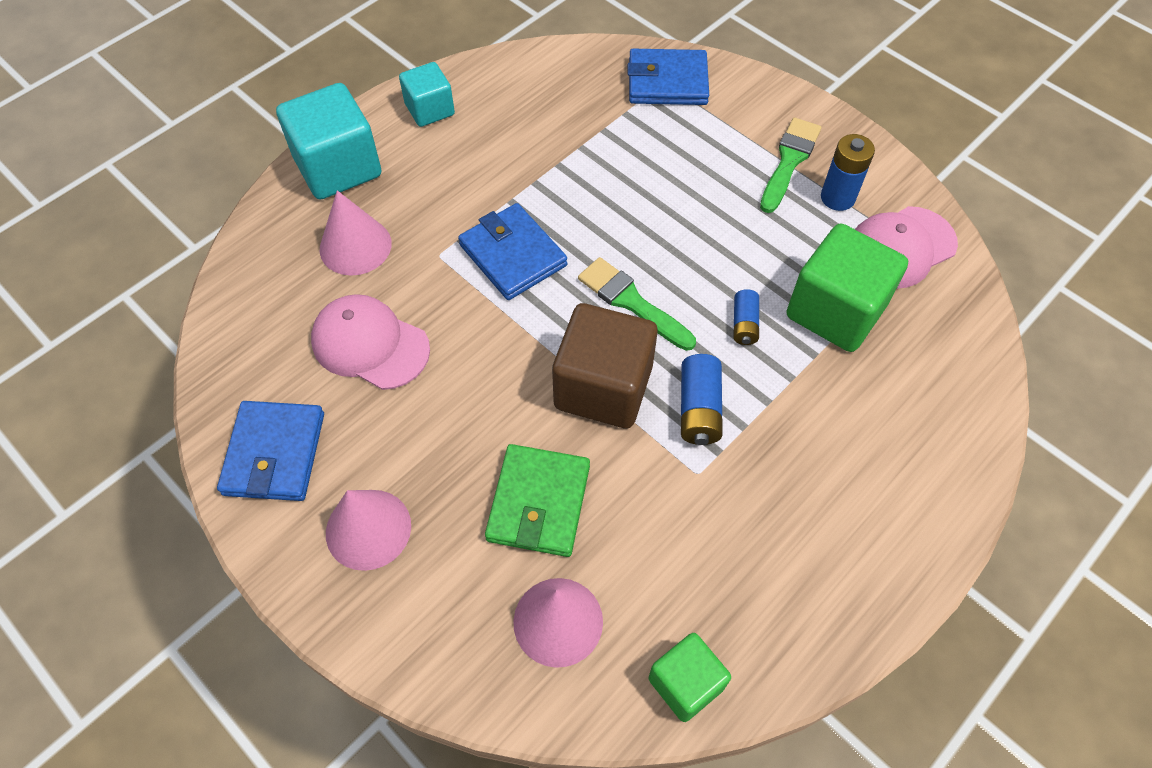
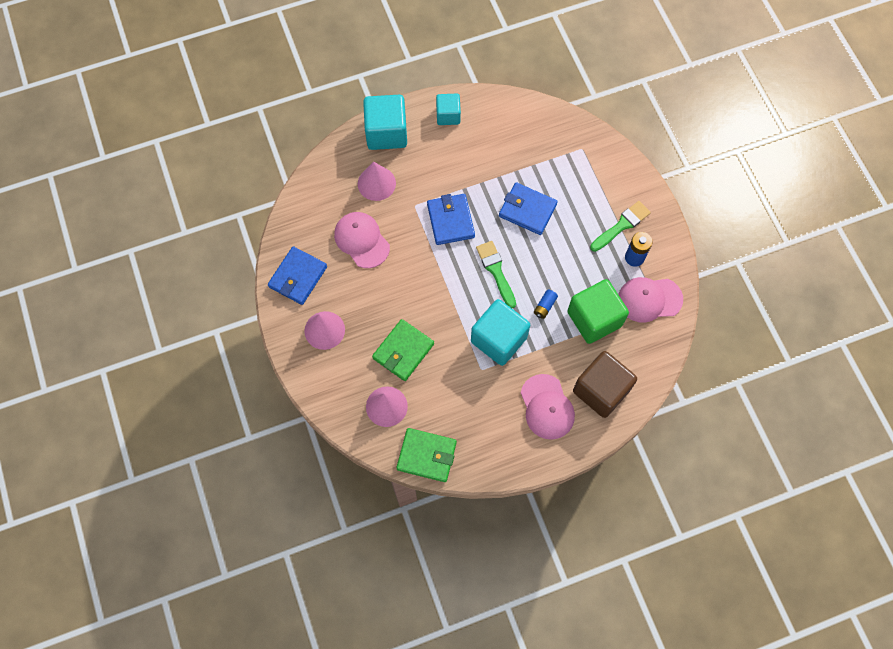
camera: 25 degrees right, 10 degrees up
brown cube [552,303,658,428] -> brown cube moved to [573,351,637,418]
blue wallet [628,49,709,105] -> blue wallet moved to [499,182,558,235]
green cube [649,633,731,722] -> green wallet [396,428,457,482]
blue battery [681,354,723,445] -> turquoise cube [471,299,530,366]
none -> pink cap [521,374,575,440]

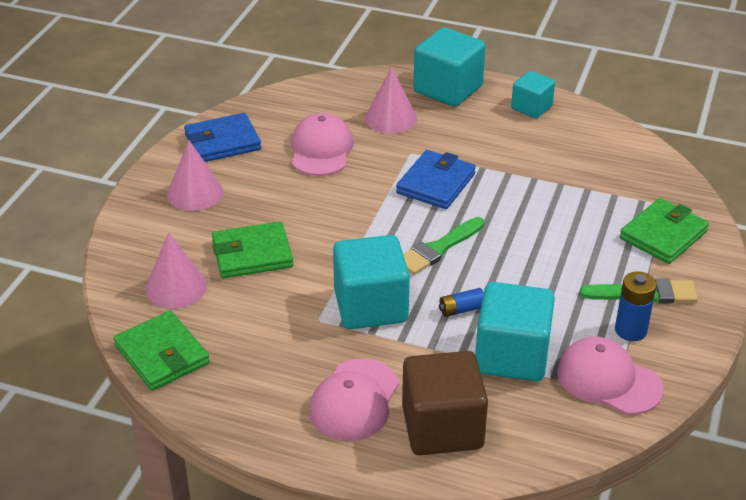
camera: 40 degrees right, 30 degrees down
green brush [476,241,516,308] -> green brush turned 150 degrees counterclockwise [403,217,485,275]
blue wallet [499,182,558,235] -> none
green cube [567,279,629,344] -> turquoise cube [475,282,555,381]
none -> green wallet [620,198,709,264]

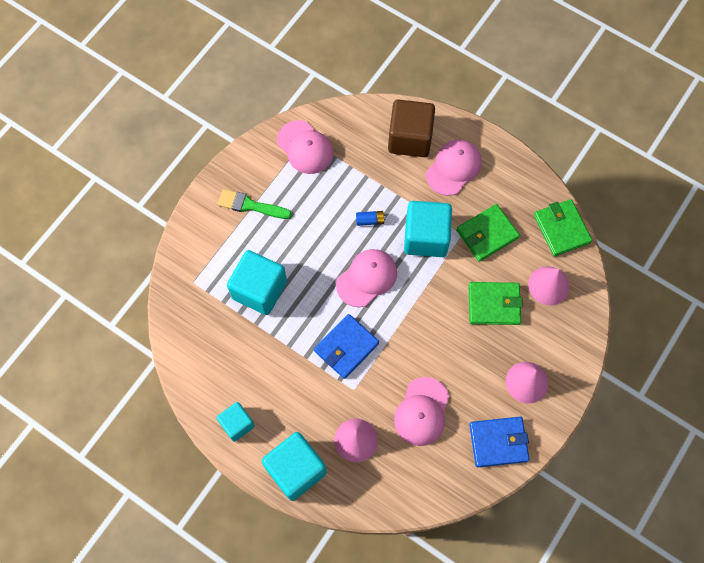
camera: 165 degrees left, 30 degrees up
green brush [403,217,485,275] -> pink cap [336,249,397,307]
turquoise cube [475,282,555,381] -> turquoise cube moved to [227,250,287,315]
blue battery [615,271,657,341] -> none
green wallet [620,198,709,264] -> green wallet moved to [456,204,520,262]

